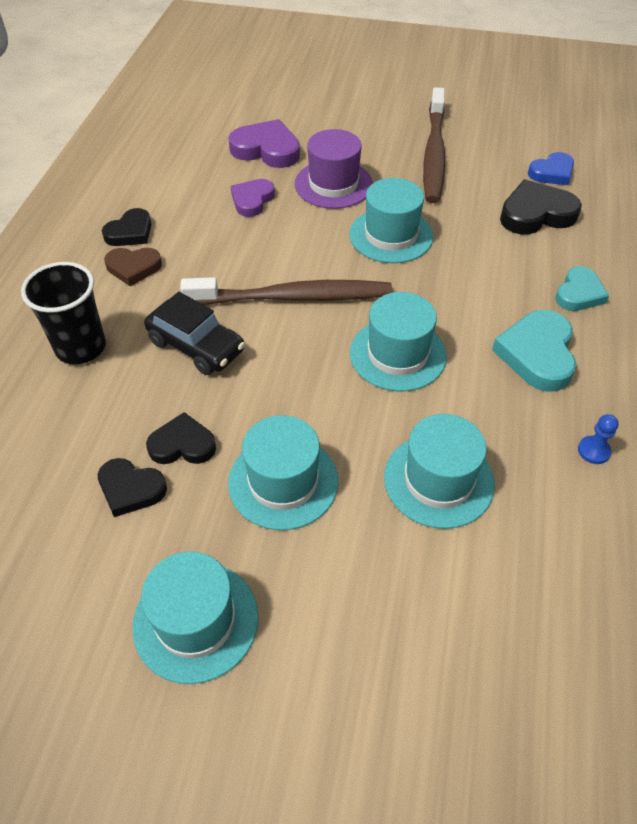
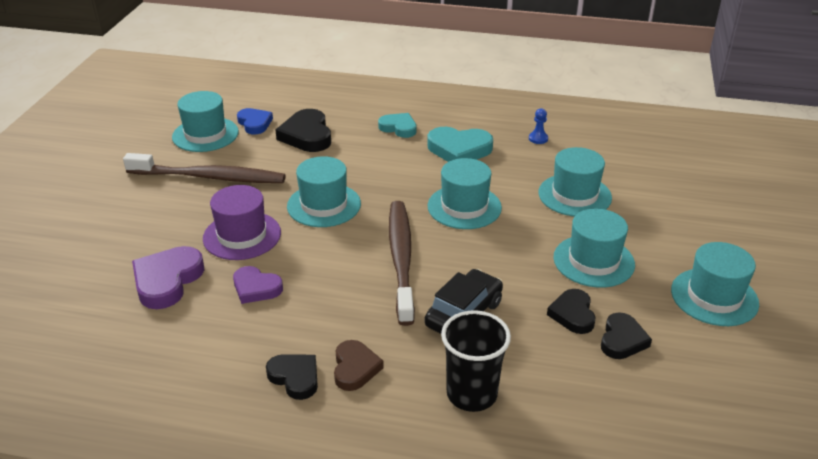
camera: 90 degrees left, 15 degrees down
none -> turquoise hat [172,91,239,152]

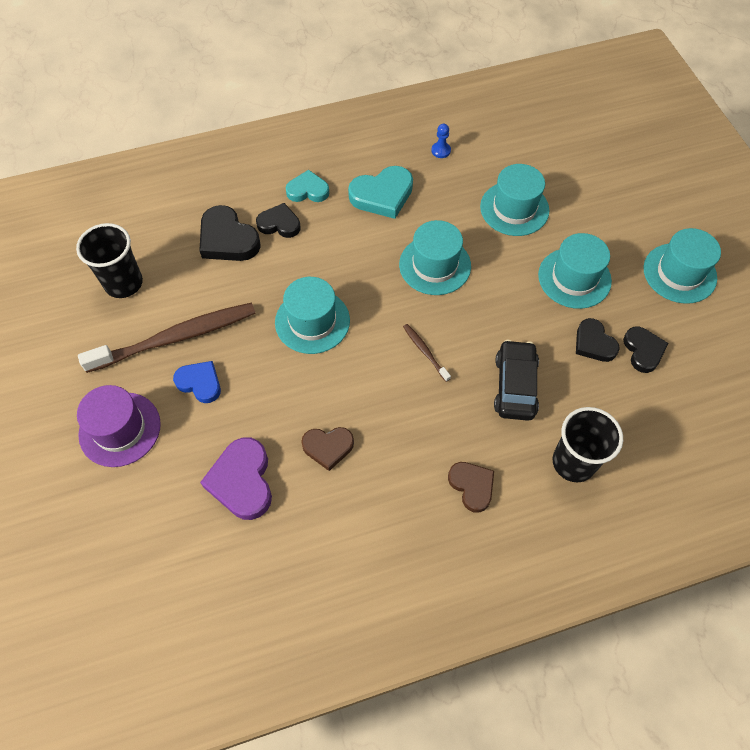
camera: 30 degrees left, 25 degrees up
turquoise hat [172,91,239,152] -> black cup [76,223,143,298]
purple hat [203,185,281,260] -> purple hat moved to [77,385,161,467]
purple heart [233,266,283,304] -> brown heart [301,427,354,471]
blue heart [237,108,273,134] -> blue heart moved to [173,361,221,403]
black heart [266,354,318,400] -> black heart moved to [256,203,301,238]
brown toothbrush [389,201,415,326] -> brown toothbrush [403,324,451,382], size x0.43

